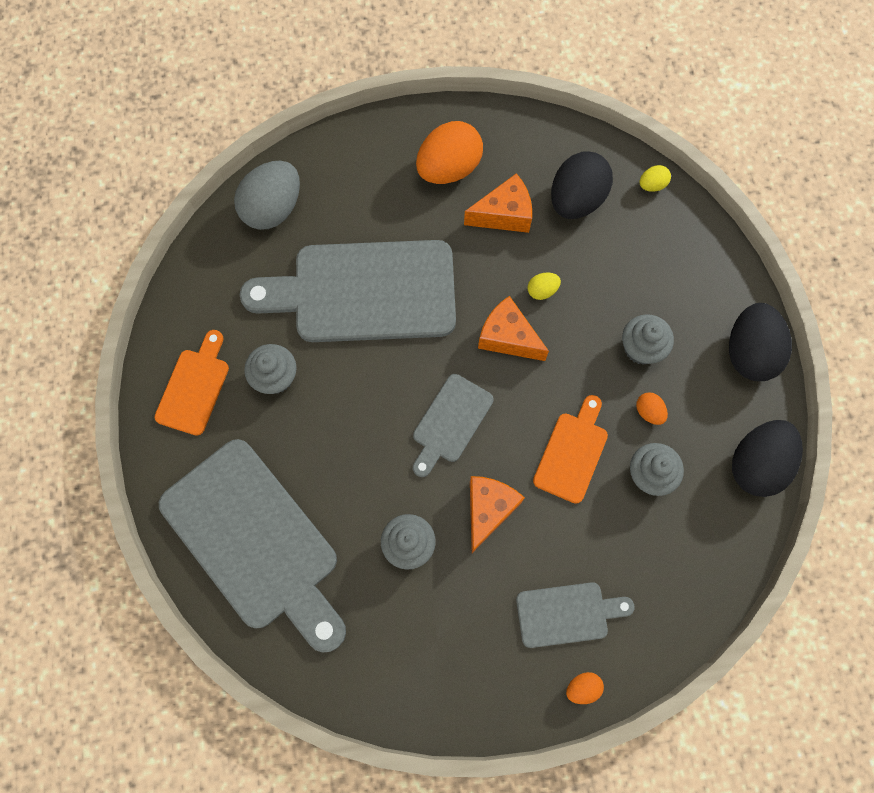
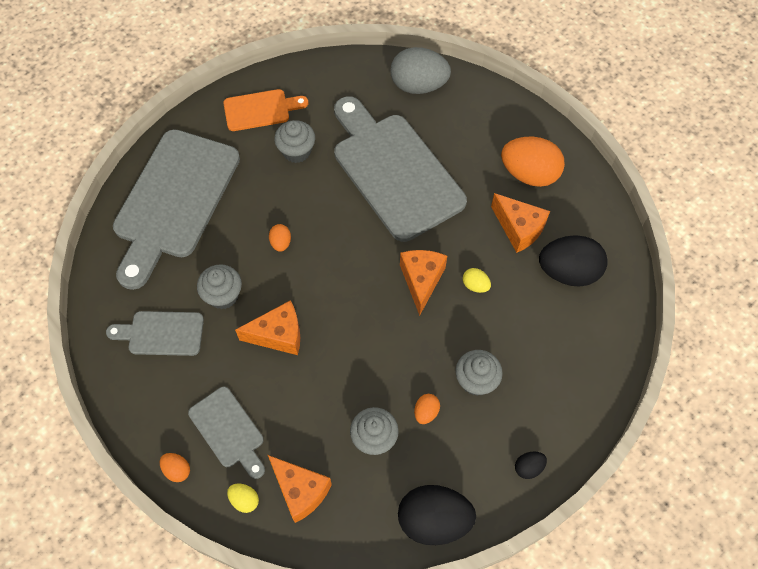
camera: 60 degrees right, 10 degrees down
grey cutting board [413,374,494,477] -> grey cutting board moved to [106,311,204,356]
orange cutting board [533,395,608,504] -> none
yellow egg [640,165,671,192] -> yellow egg moved to [227,483,259,513]
black egg [729,303,792,381] -> black egg [515,452,547,479], size x0.45
none -> orange cheese [268,455,332,523]
none -> orange egg [269,224,291,252]

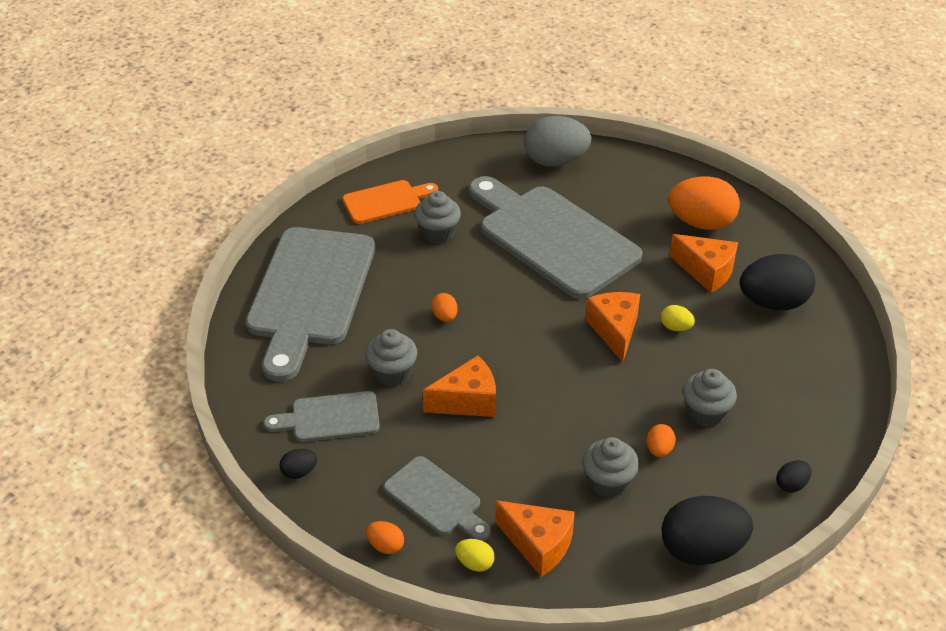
camera: 10 degrees left, 20 degrees down
none -> black egg [279,449,317,479]

